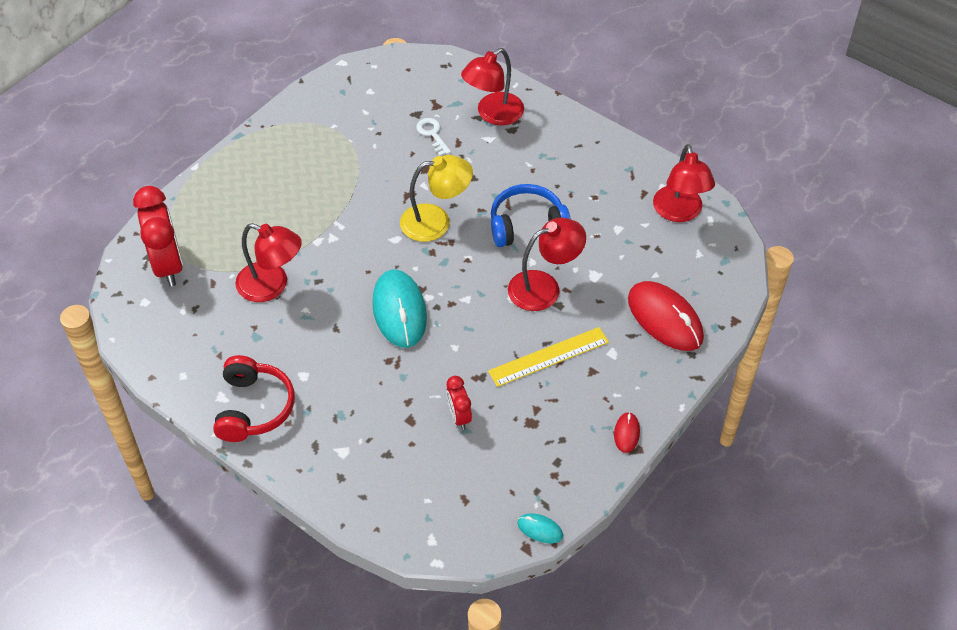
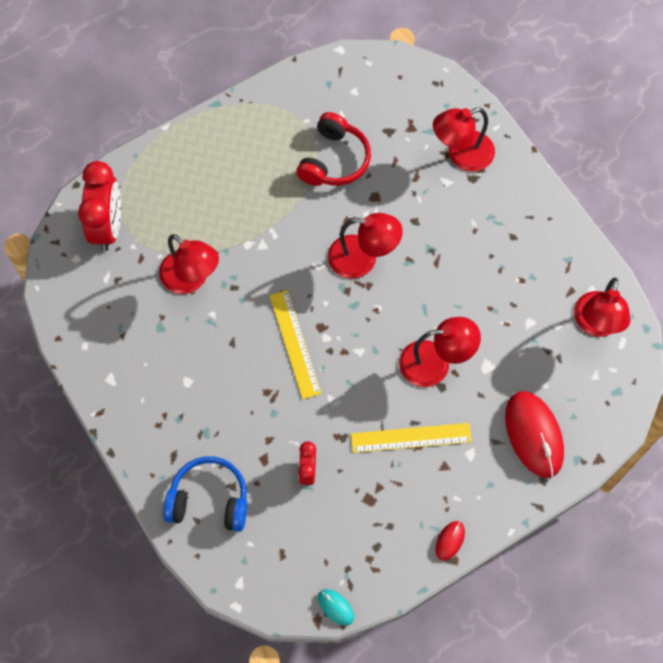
camera: 20 degrees right, 15 degrees up
red headphones [213,355,295,442] -> red headphones moved to [296,112,371,186]
turquoise mouse [372,270,427,348] -> yellow ruler [270,290,321,399]
yellow lamp [400,155,473,242] -> red lamp [328,213,403,279]
white key [416,118,451,156] -> none
blue headphones [491,184,571,247] -> blue headphones moved to [163,456,247,532]

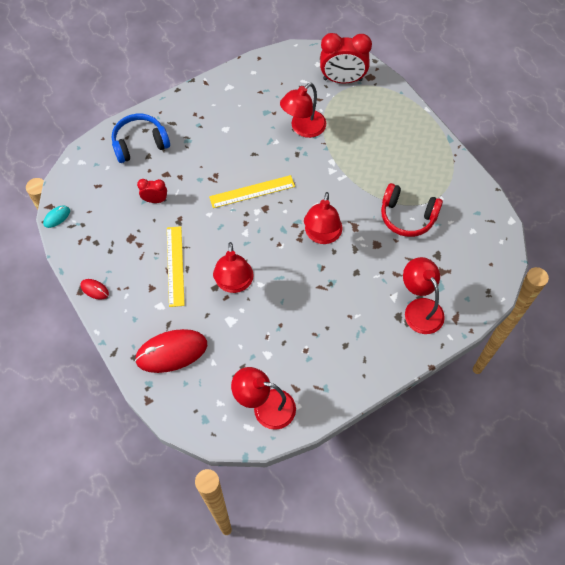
camera: 90 degrees right, 5 degrees down
blue headphones [163,456,247,532] -> blue headphones turned 120 degrees counterclockwise [112,114,170,163]

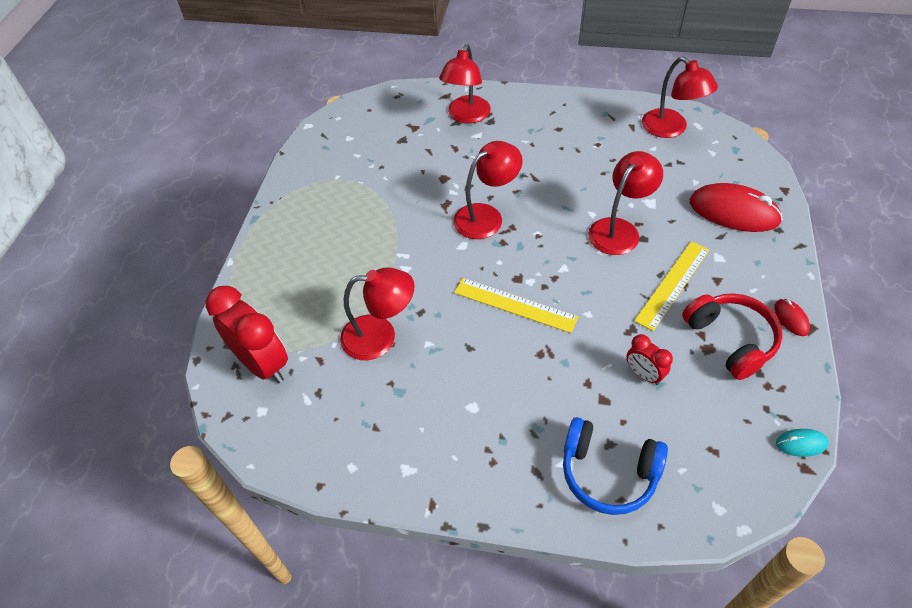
camera: 135 degrees left, 10 degrees down
red headphones [381,183,443,237] -> red headphones moved to [682,293,783,380]

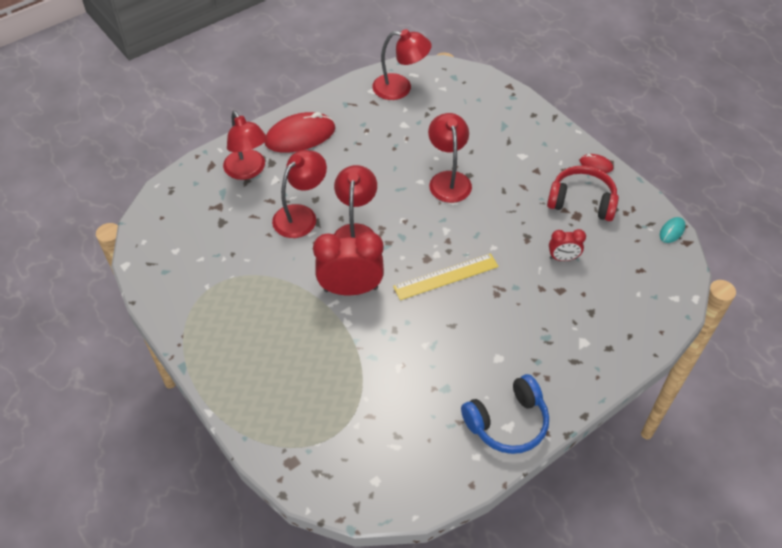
camera: 50 degrees left, 0 degrees up
red clock [206,286,288,383] -> red clock moved to [313,232,384,295]
red lamp [340,267,415,360] -> red lamp moved to [272,150,327,238]
blue headphones [563,417,668,515] -> blue headphones moved to [461,374,549,454]
yellow ruler [634,241,709,331] -> none
red mouse [690,183,783,232] -> red mouse moved to [265,112,335,153]

